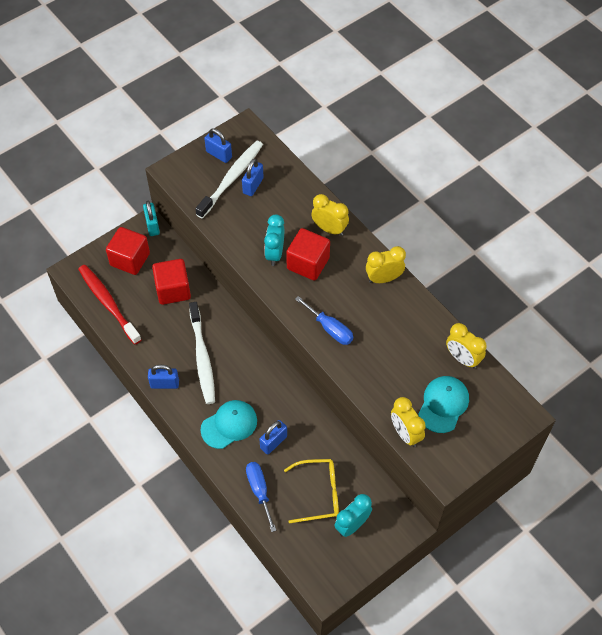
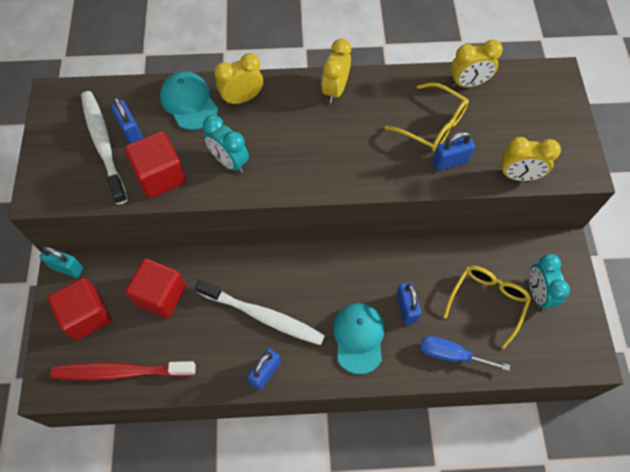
camera: 55 degrees left, 5 degrees up
blue padlock [204,129,232,163] -> blue padlock moved to [433,131,475,171]
red cube [286,228,330,281] -> red cube moved to [124,131,186,198]
blue screwdriver [295,296,354,345] -> none
turquoise cap [418,376,469,433] -> turquoise cap moved to [160,71,218,130]
none -> yellow glasses [385,82,469,152]

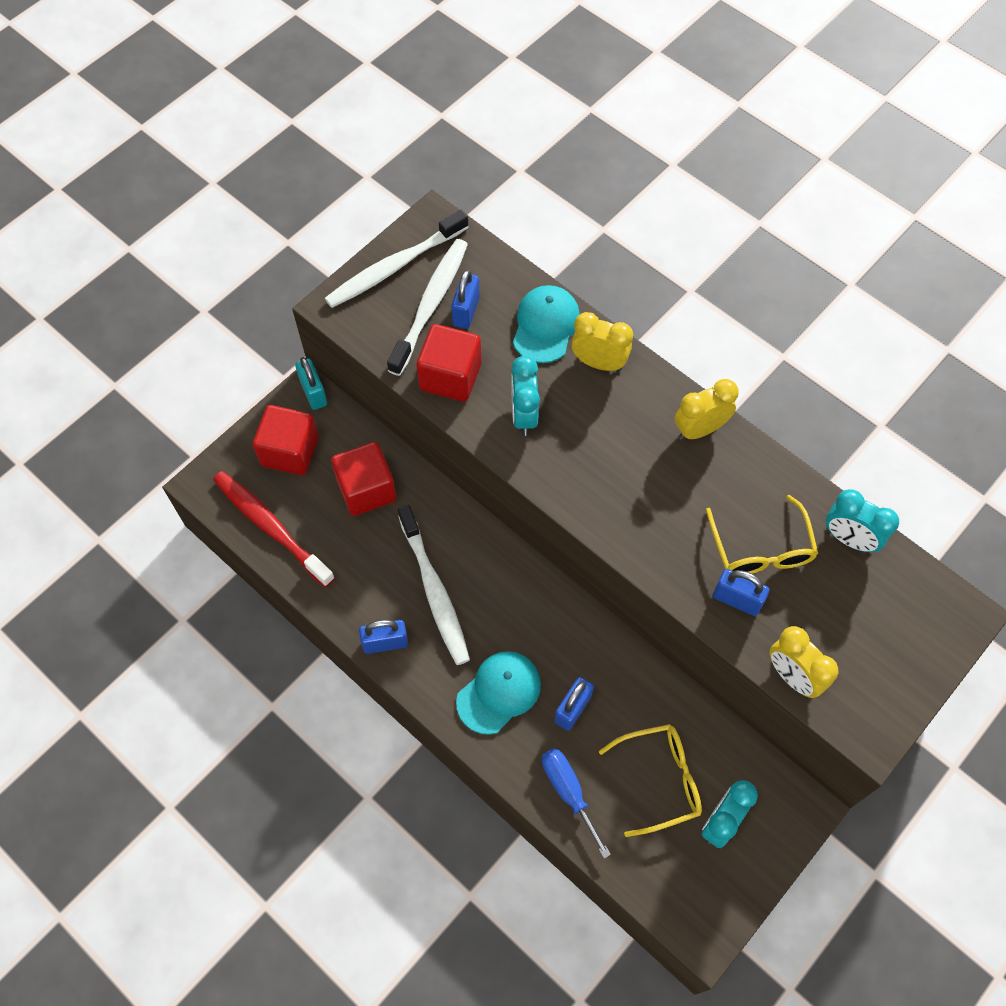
camera: 45 degrees right, 0 degrees up
yellow clock [450,40,503,88] -> turquoise clock [826,489,899,552]
none -> white toothbrush [325,210,469,308]

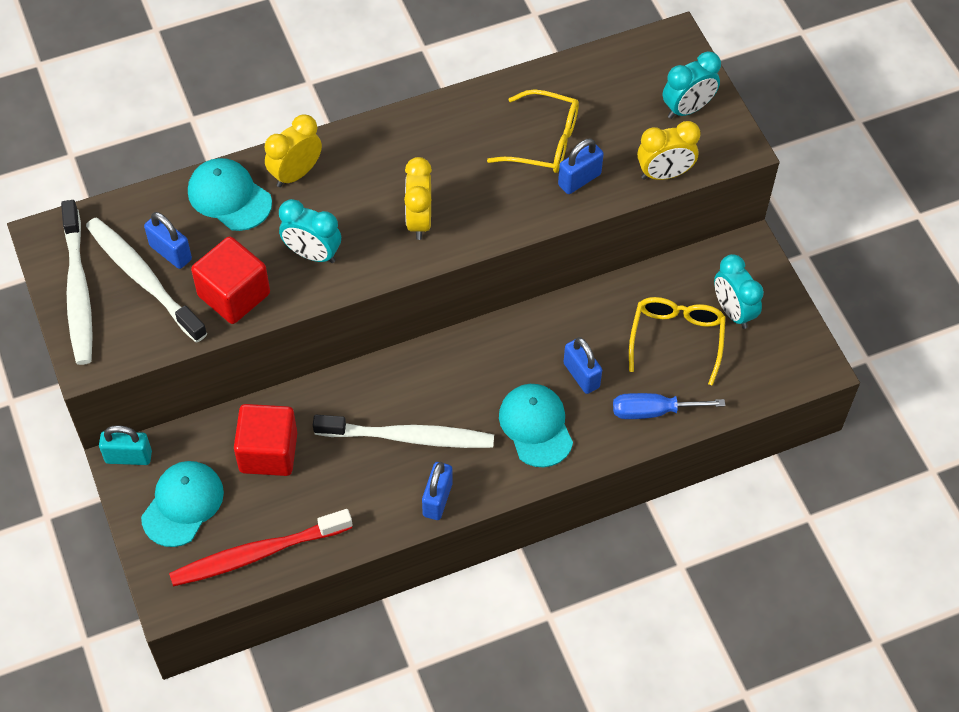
camera: 65 degrees left, 5 degrees down
red cube [253,405,319,475] -> turquoise cap [141,461,224,547]
yellow clock [674,379,739,440] -> yellow clock moved to [404,157,432,240]
turquoise clock [826,489,899,552] -> turquoise clock moved to [663,51,721,119]

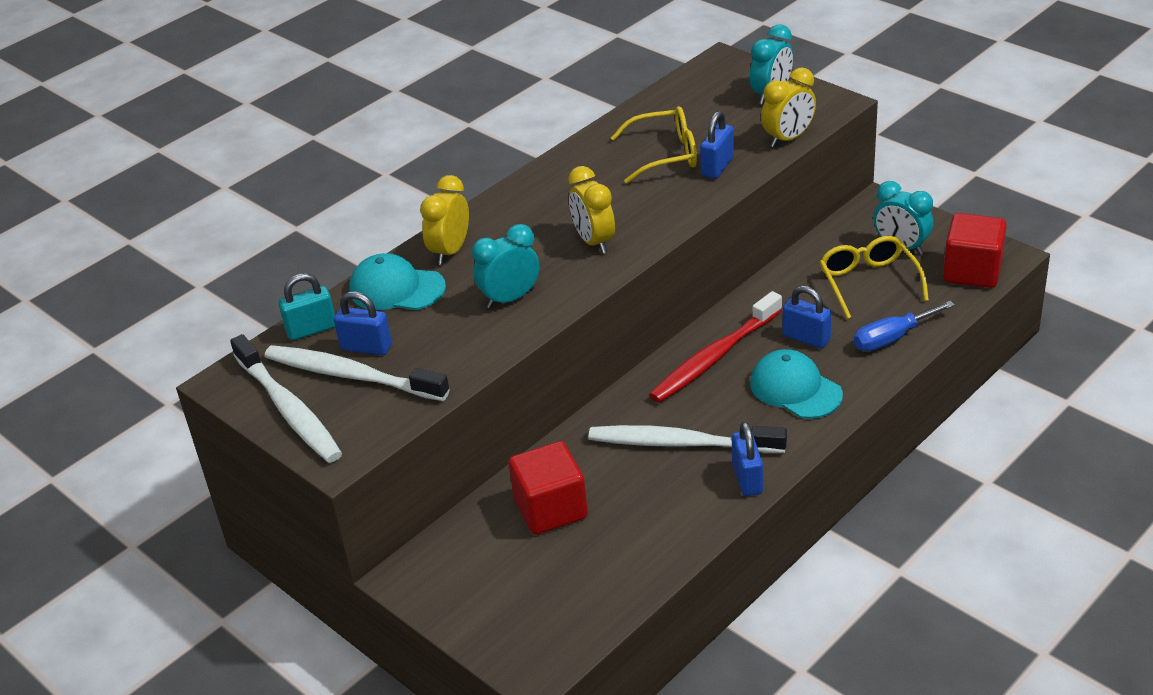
camera: 20 degrees left, 20 degrees down
turquoise padlock [99,425,152,465] -> turquoise padlock moved to [279,273,335,340]
turquoise cap [141,461,224,547] -> none
red toothbrush [169,509,352,586] -> red toothbrush moved to [649,291,782,403]
red cube [191,236,270,324] -> red cube moved to [943,213,1007,288]
turquoise clock [279,199,341,263] -> turquoise clock turned 150 degrees clockwise [472,224,539,309]
white toothbrush [313,415,494,448] -> white toothbrush turned 150 degrees counterclockwise [589,425,787,453]

